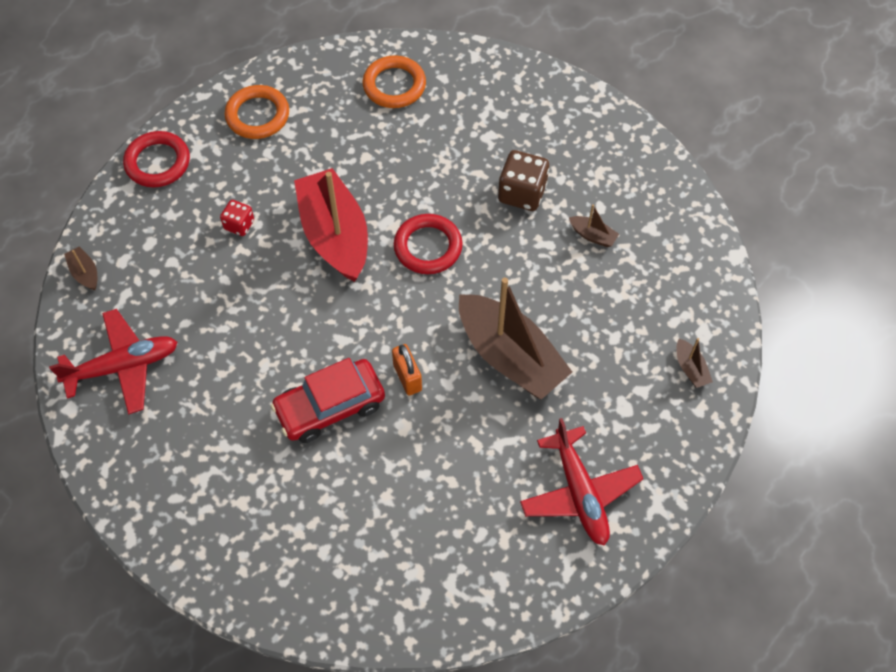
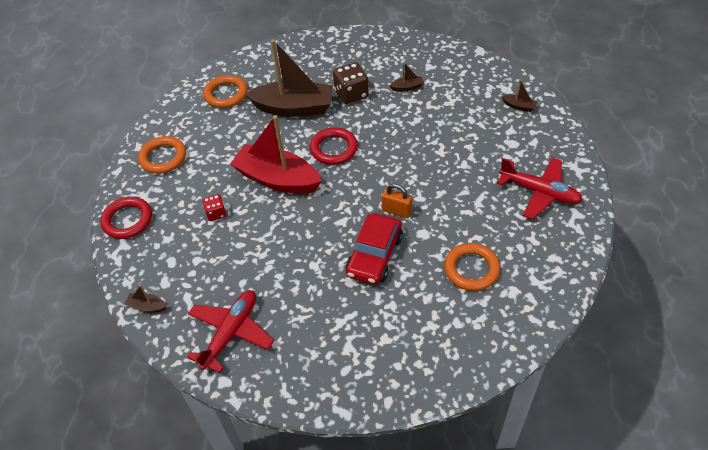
camera: 40 degrees left, 10 degrees down
brown boat [459,277,572,400] -> brown boat moved to [245,40,333,117]
none -> orange ring [444,243,500,291]

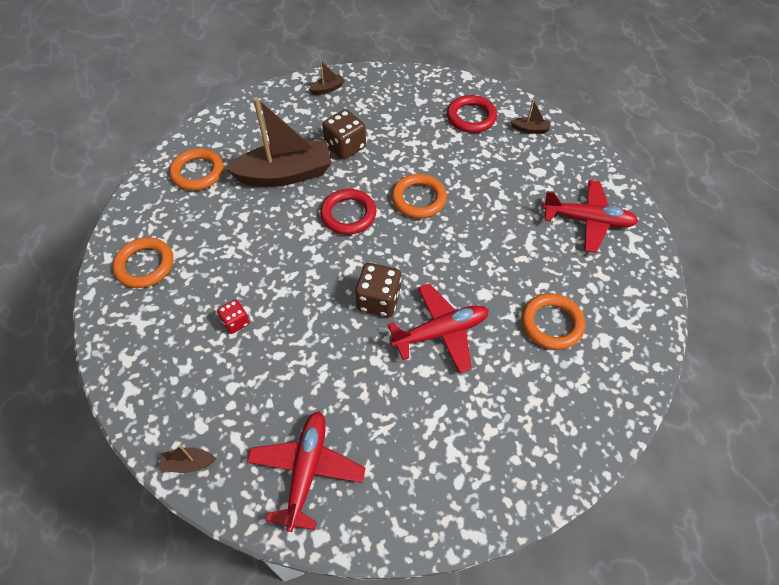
camera: 20 degrees left, 5 degrees up
red ring [100,197,152,239] -> red ring moved to [447,95,497,133]
red boat [230,115,322,193] -> none
red car [346,213,403,285] -> red plane [387,284,489,373]
orange padlock [382,184,412,218] -> none
brown boat [390,62,424,92] -> brown boat moved to [309,60,345,95]
none -> brown dice [355,263,401,317]
none -> orange ring [392,174,447,218]

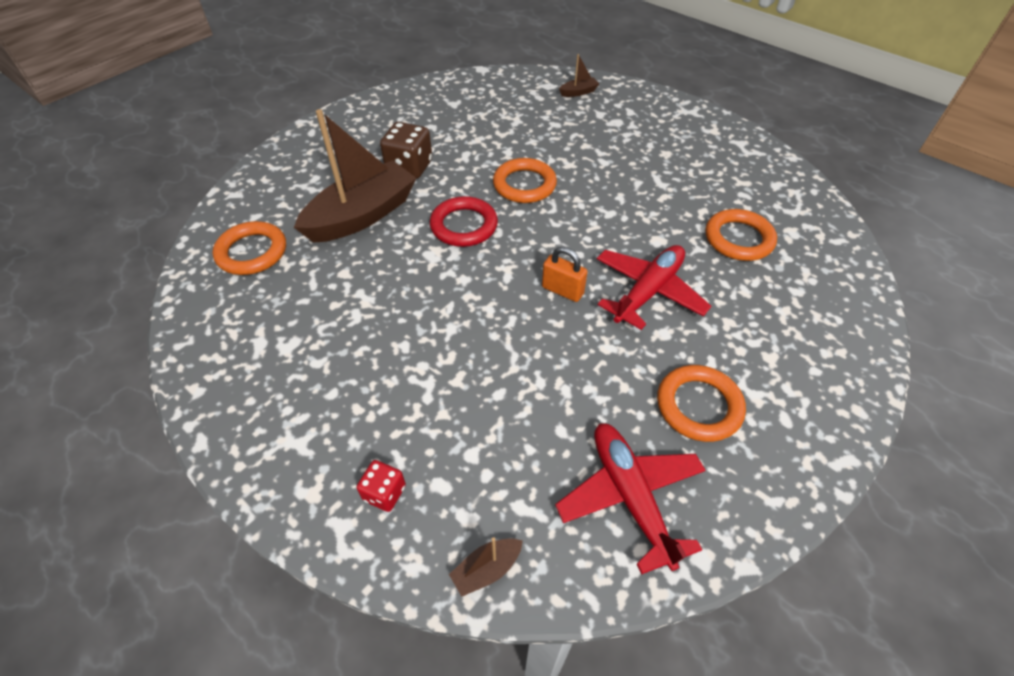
camera: 30 degrees left, 5 degrees down
orange ring [113,237,174,288] -> orange ring moved to [657,365,746,442]
red dice [217,299,250,334] -> red dice moved to [357,460,406,512]
brown boat [309,60,345,95] -> none
brown dice [355,263,401,317] -> orange padlock [542,247,588,302]
red ring [447,95,497,133] -> none
red plane [542,180,638,253] -> none

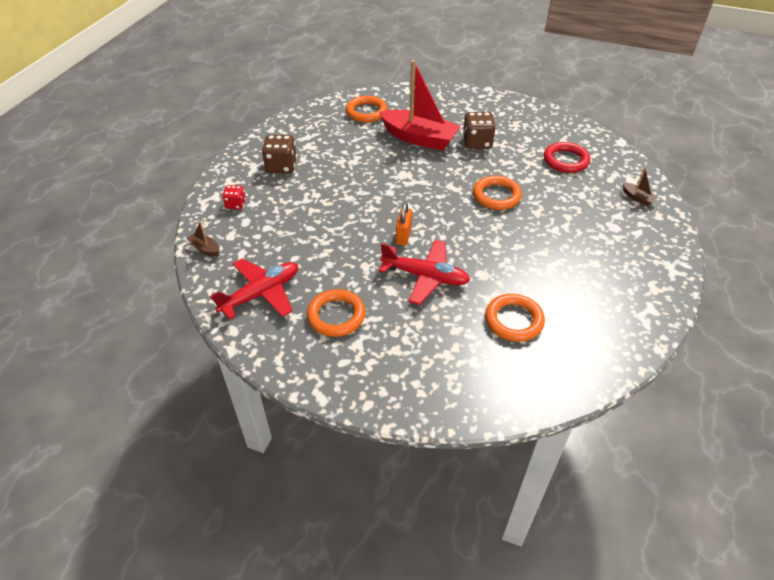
camera: 70 degrees right, 5 degrees down
brown boat [294,109,417,243] -> red boat [379,60,461,151]
red ring [430,196,498,247] -> red ring moved to [544,142,590,173]
none -> brown dice [262,135,297,173]

